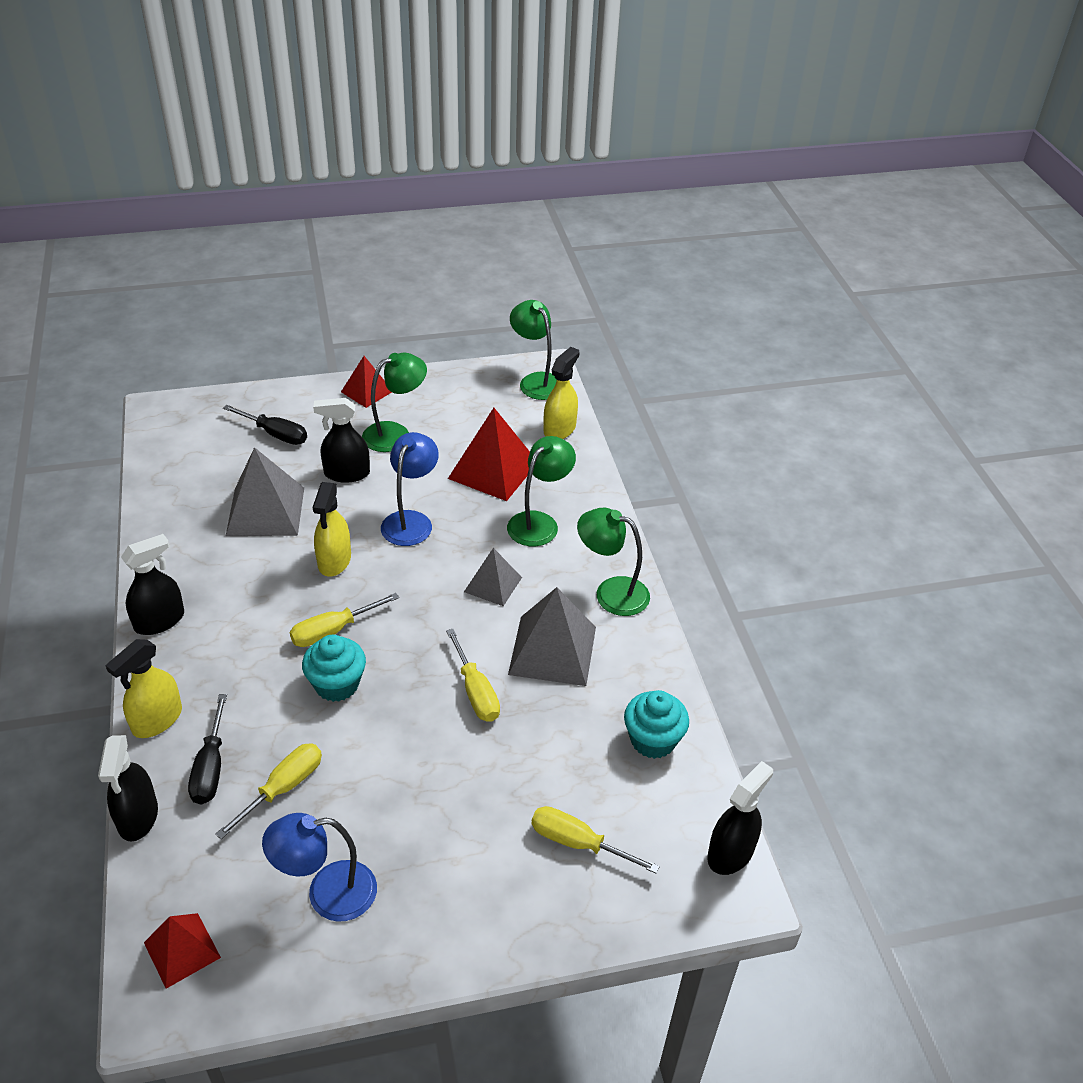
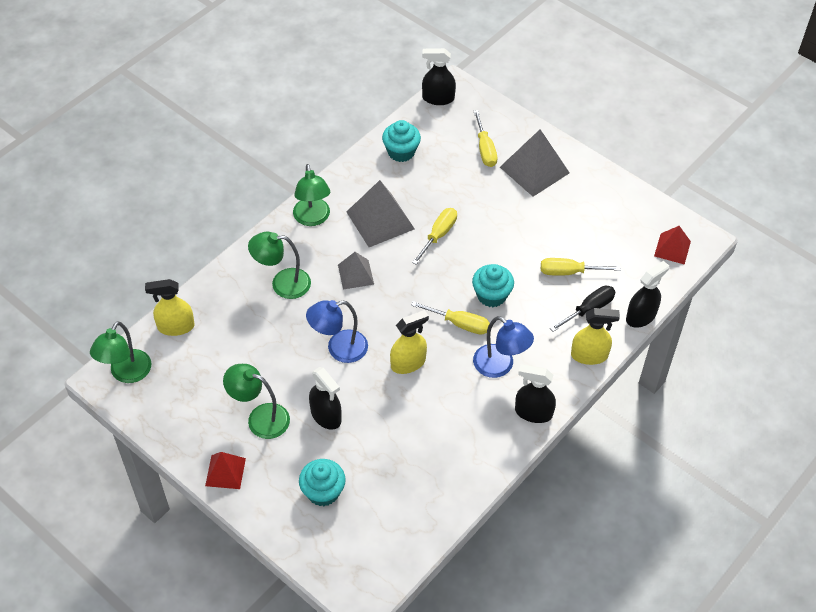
camera: 125 degrees left, 10 degrees up
black screwdriver [223,405,307,445] -> turquoise cupcake [299,459,346,506]
grey pyramid [226,447,304,536] -> grey pyramid moved to [500,129,569,197]
blue lamp [262,813,377,922] -> blue lamp moved to [473,316,534,378]
red pyramid [448,408,530,501] -> none

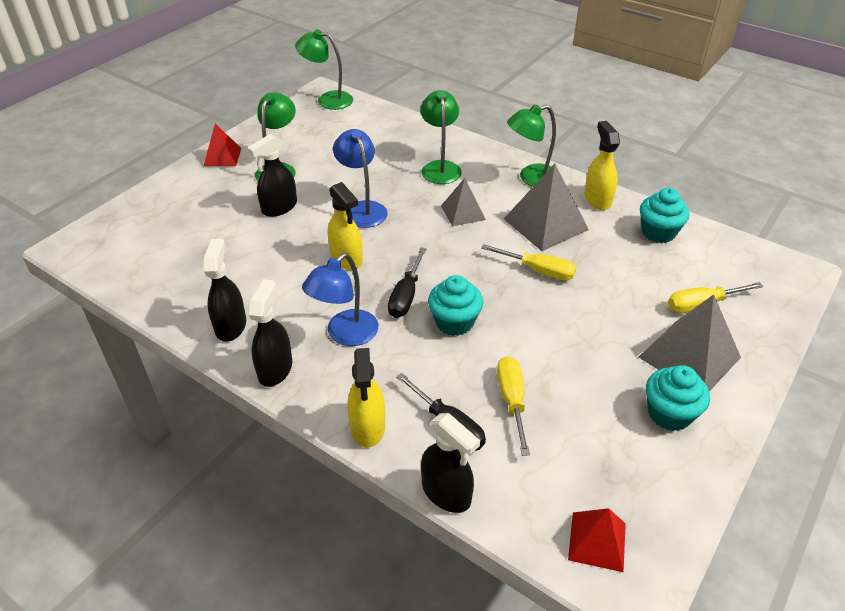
camera: 85 degrees right, 10 degrees down
yellow spray bottle [145,279,195,336] -> yellow spray bottle moved to [584,121,620,210]
turquoise cupcake [299,459,346,506] -> turquoise cupcake moved to [646,365,710,431]
yellow screwdriver [411,301,490,335] -> black screwdriver [388,247,427,318]
black spray bottle [422,48,456,105] -> black spray bottle moved to [204,239,246,342]

